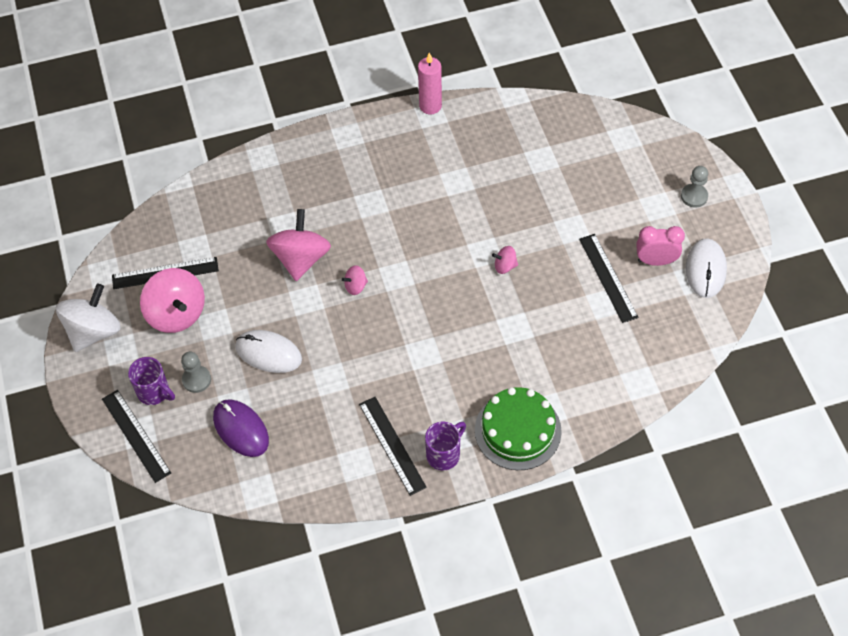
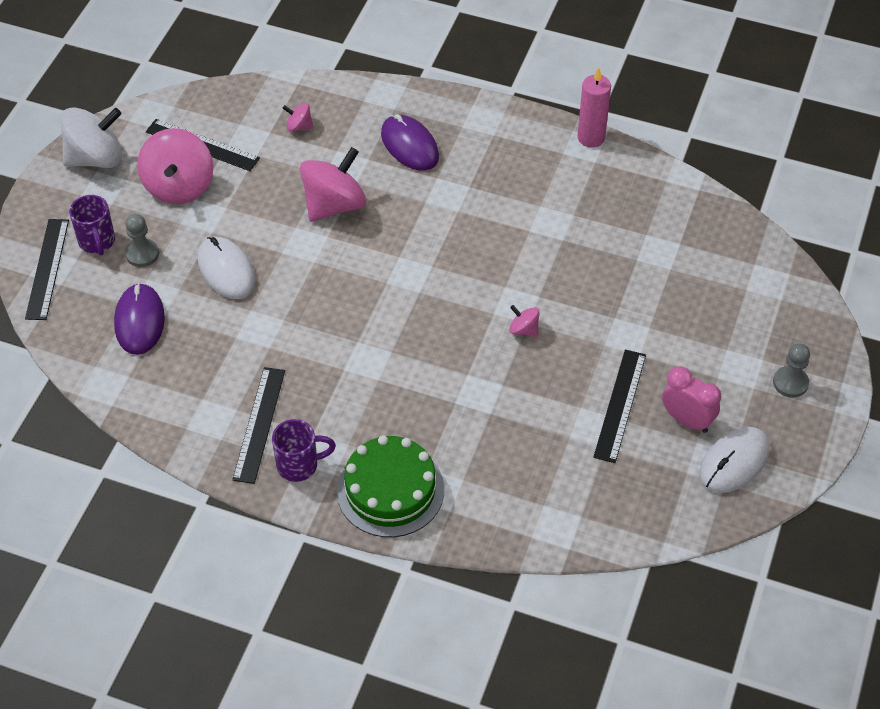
camera: 35 degrees right, 5 degrees down
pink spinning top [342,265,368,295] -> pink spinning top moved to [283,103,314,132]
none -> purple mouse [381,114,439,171]

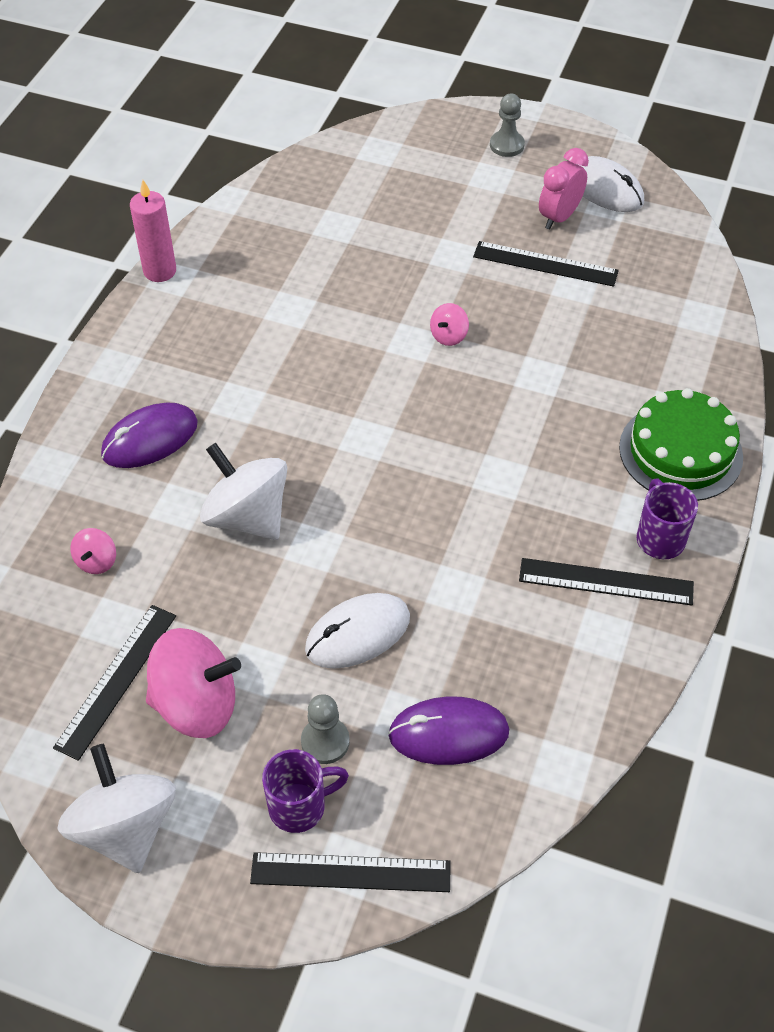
camera: 90 degrees left, 0 degrees up
pink spinning top [300,147,367,222] -> white spinning top [200,443,287,540]

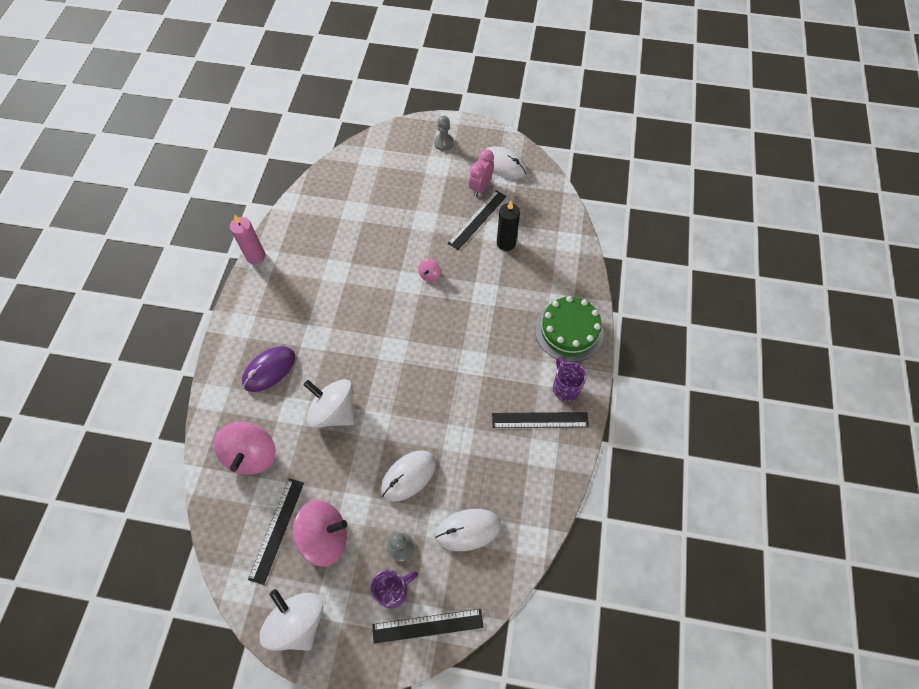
camera: 10 degrees left, 10 degrees up
pink spinning top [70,528,116,574] -> pink spinning top [214,422,276,475], size x2.18
purple mouse [388,697,509,765] -> white mouse [435,509,501,551]
black ruler [473,241,619,287] -> black ruler turned 60 degrees counterclockwise [448,190,507,250]
none -> black candle [497,201,520,251]

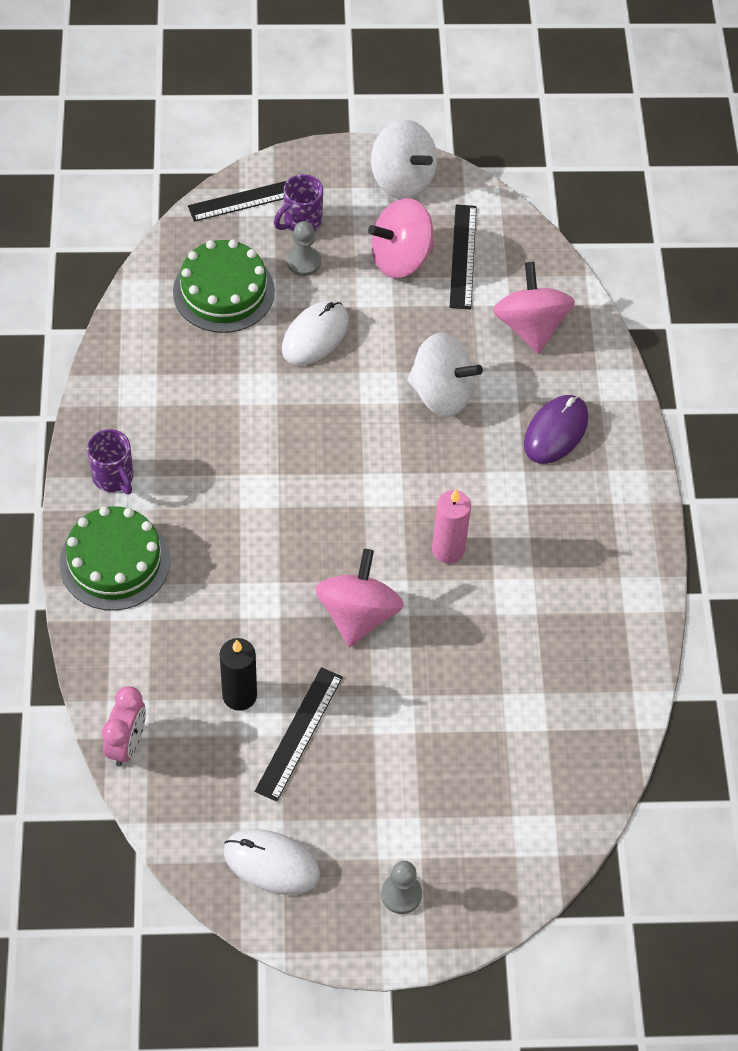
camera: 165 degrees right, 5 degrees down
pink candle [230,214,265,264] -> pink candle moved to [432,489,471,564]
pink spinning top [418,259,441,282] -> pink spinning top [315,549,404,647], size x2.18
white mouse [435,509,501,551] -> green cake [173,240,275,333]
pink clock [469,149,494,197] -> pink clock moved to [102,686,146,767]
black ruler [492,412,589,428] -> none

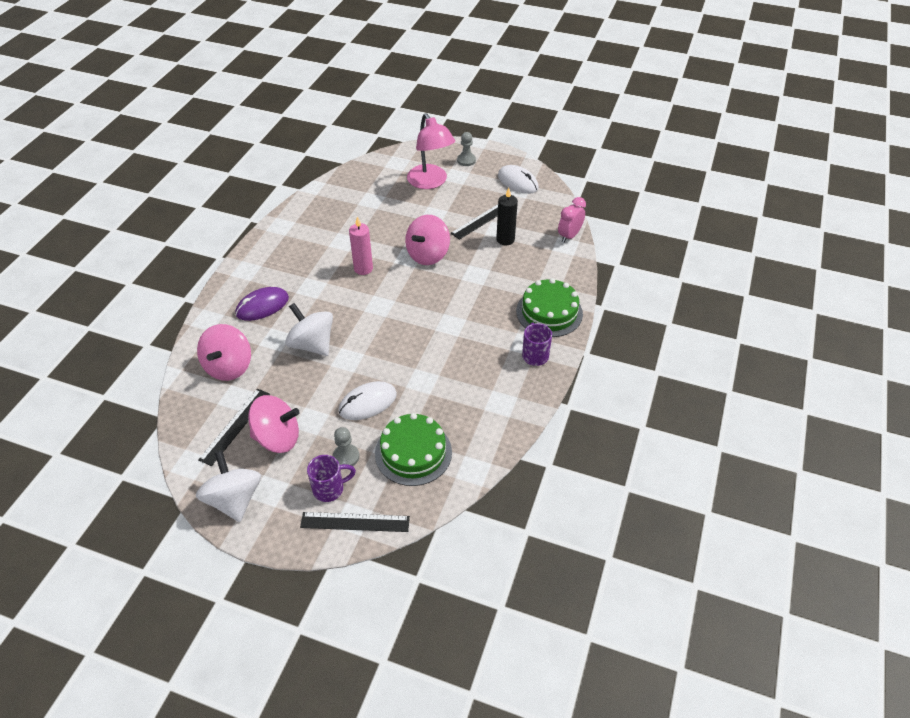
camera: 155 degrees left, 10 degrees down
none -> pink lamp [407,113,455,189]

